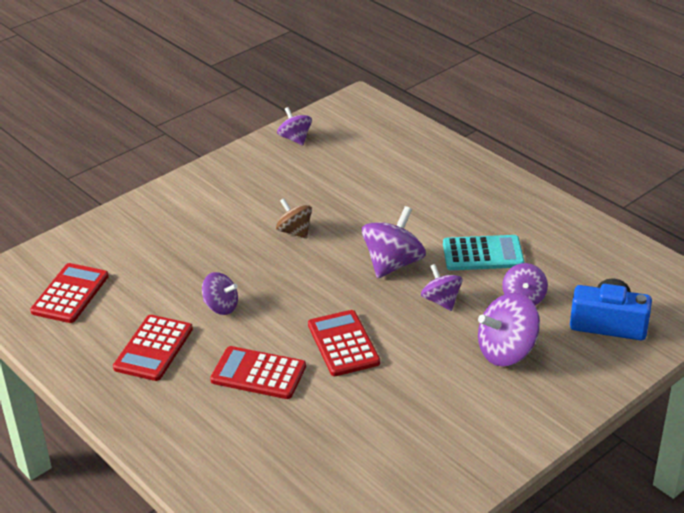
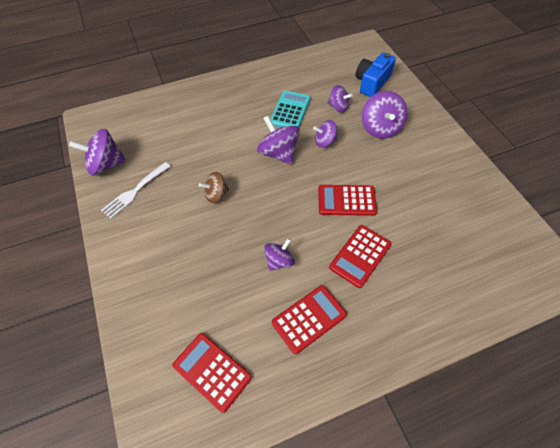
camera: 70 degrees left, 20 degrees up
red calculator [113,315,193,381] -> red calculator turned 75 degrees counterclockwise [272,285,347,354]
purple spinning top [277,107,312,145] -> purple spinning top [69,129,126,176], size x1.61
none -> white fork [101,162,171,219]

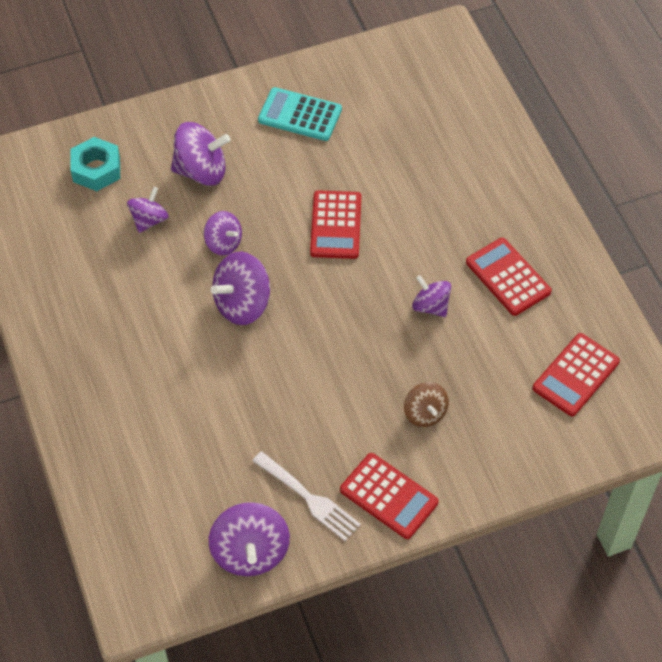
camera: 90 degrees left, 0 degrees up
brown spinning top [199,172,229,203] -> brown spinning top moved to [404,382,449,427]
turquoise calculator [270,91,310,127] -> turquoise calculator moved to [258,87,342,141]
purple spinning top [313,120,338,148] -> purple spinning top turned 45 degrees counterclockwise [204,211,242,256]
red calculator [329,225,392,288] -> red calculator moved to [340,453,439,539]
blue camera [356,52,396,97] -> turquoise nut [70,137,120,191]

